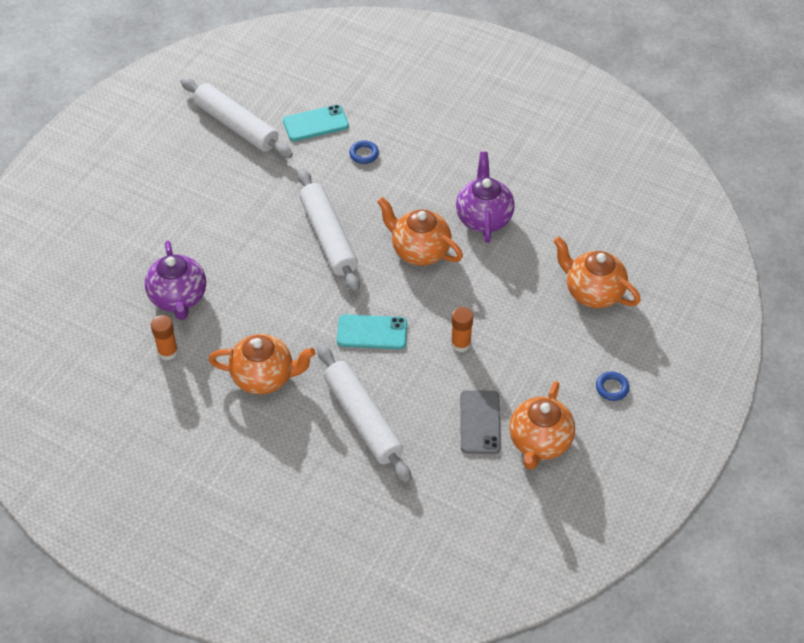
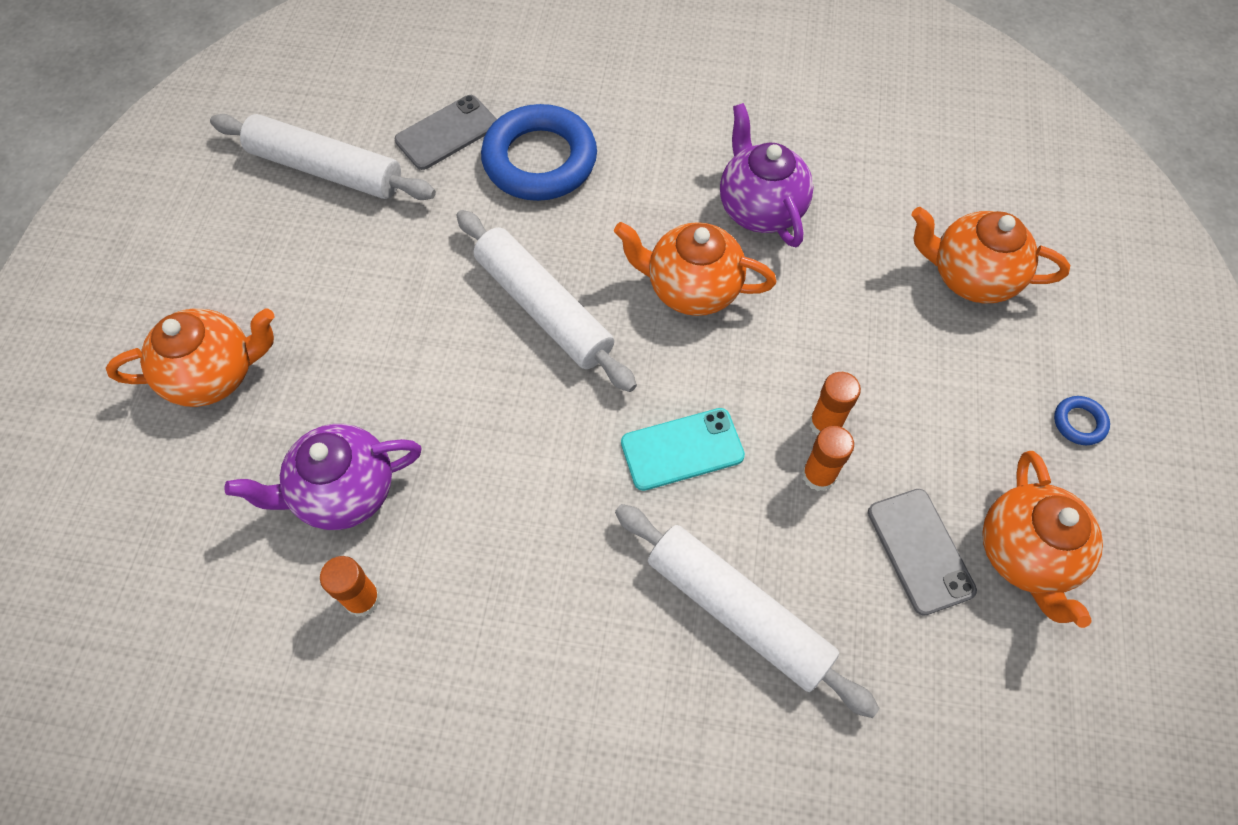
camera: 20 degrees left, 10 degrees up
purple teapot [145,240,206,320] -> purple teapot turned 105 degrees clockwise [224,424,422,530]
orange teapot [209,334,316,394] -> orange teapot moved to [106,308,275,407]
turquoise phone [283,105,349,141] -> grey phone [395,95,497,170]
blue ring [349,140,379,164] -> blue ring [481,104,597,201], size x2.48
none -> orange glue stick [802,426,854,491]

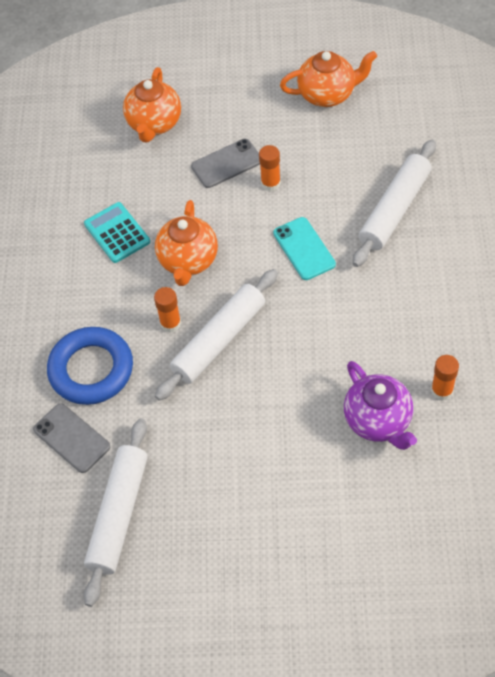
camera: 95 degrees left, 5 degrees down
orange teapot [106,308,275,407] -> none
purple teapot [720,103,814,247] -> turquoise calculator [84,202,150,263]
orange glue stick [802,426,854,491] -> orange glue stick moved to [154,287,181,333]
grey phone [868,489,977,616] -> grey phone moved to [191,139,260,188]
blue ring [1054,396,1110,445] -> none

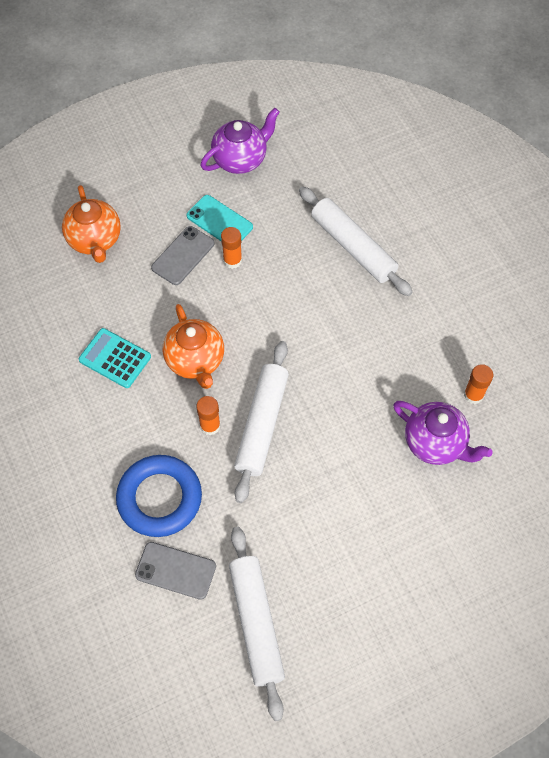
camera: 30 degrees left, 5 degrees up
turquoise phone [273,217,336,280] -> turquoise phone moved to [187,195,253,241]
orange teapot [280,51,377,107] -> purple teapot [201,108,280,174]
white rolling pin [353,140,436,267] -> white rolling pin turned 45 degrees counterclockwise [299,186,412,296]

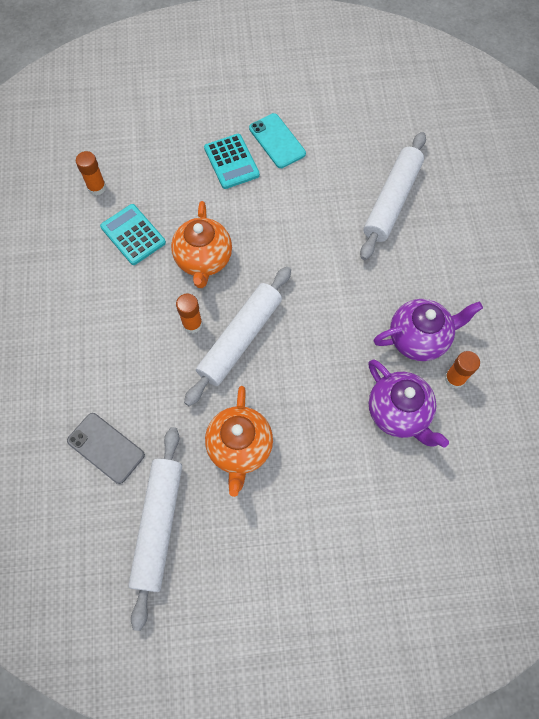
camera: 20 degrees right, 5 degrees up
orange teapot [62,185,121,263] -> orange teapot moved to [205,386,273,497]
blue ring [116,455,202,537] -> none
grey phone [151,226,215,285] -> turquoise calculator [204,134,260,189]
purple teapot [201,108,280,174] -> purple teapot moved to [373,299,483,361]
orange glue stick [221,227,242,269] -> orange glue stick moved to [76,151,106,196]
white rolling pin [299,186,412,296] -> white rolling pin turned 45 degrees clockwise [360,132,426,260]

